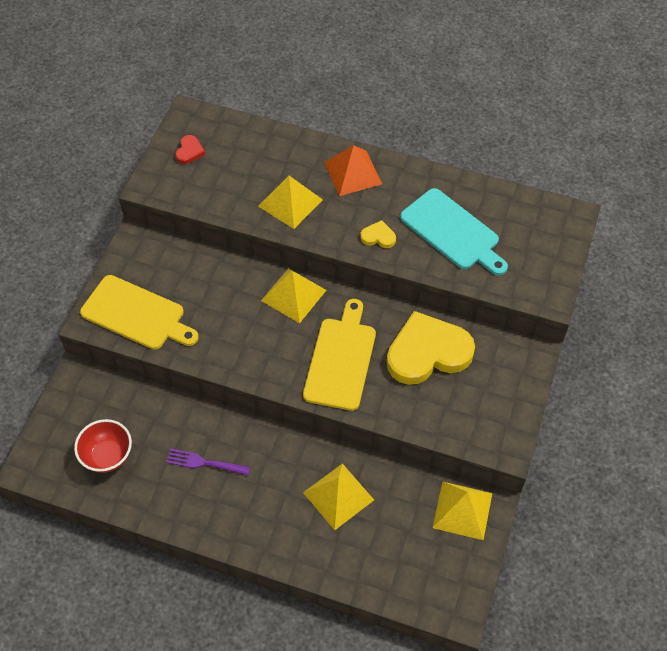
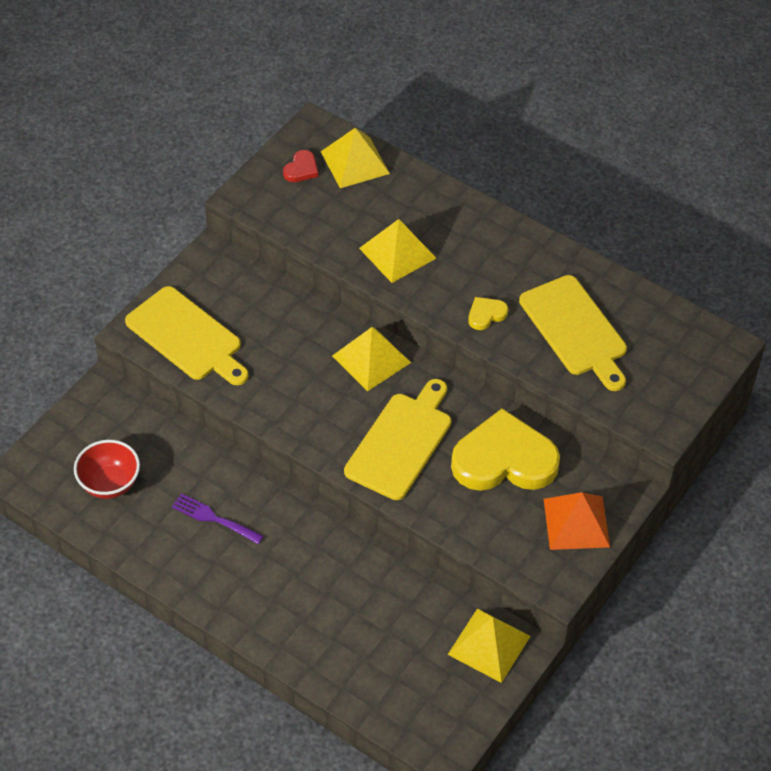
camera: 15 degrees right, 5 degrees down
yellow pyramid [303,463,374,530] -> yellow pyramid moved to [321,128,390,188]
orange pyramid [324,145,382,196] -> orange pyramid moved to [544,492,610,550]
yellow heart [360,220,396,248] -> yellow heart turned 60 degrees counterclockwise [468,297,508,330]
turquoise cutting board [400,188,508,275] -> yellow cutting board [519,275,627,391]

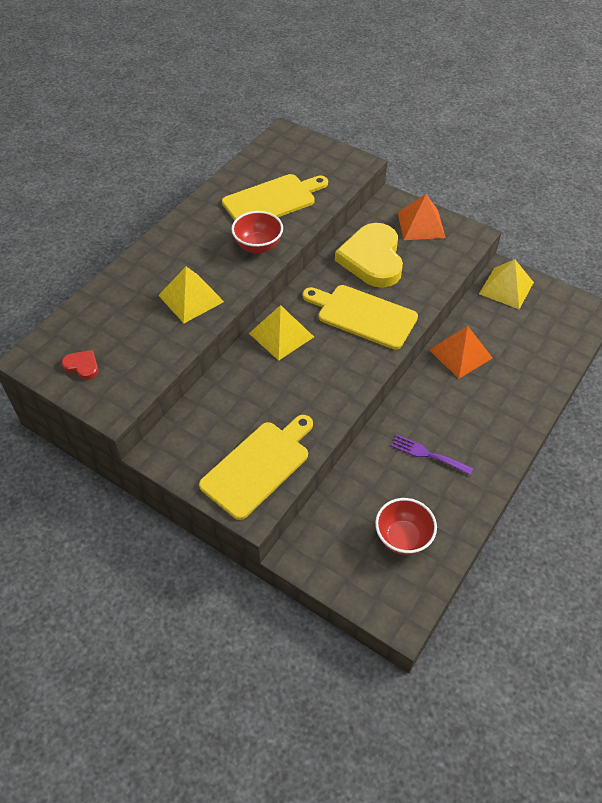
camera: 90 degrees left, 0 degrees up
purple fork [172,493,263,544] -> purple fork turned 90 degrees clockwise [391,435,473,475]
yellow pyramid [321,128,390,188] -> none
yellow heart [468,297,508,330] -> red bowl [231,211,283,254]
none -> orange pyramid [429,326,493,378]

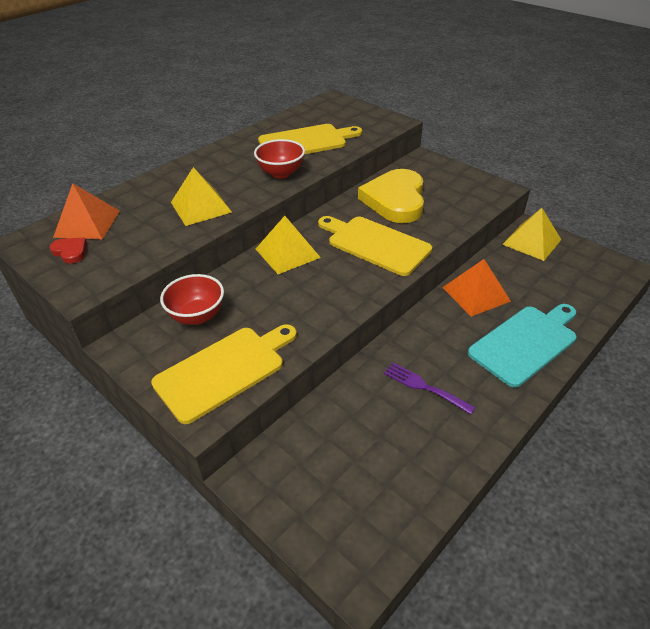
camera: 10 degrees right, 10 degrees down
red bowl [375,498,437,555] -> red bowl moved to [160,274,224,325]
orange pyramid [397,194,446,240] -> orange pyramid moved to [53,183,120,239]
none -> turquoise cutting board [468,304,577,388]

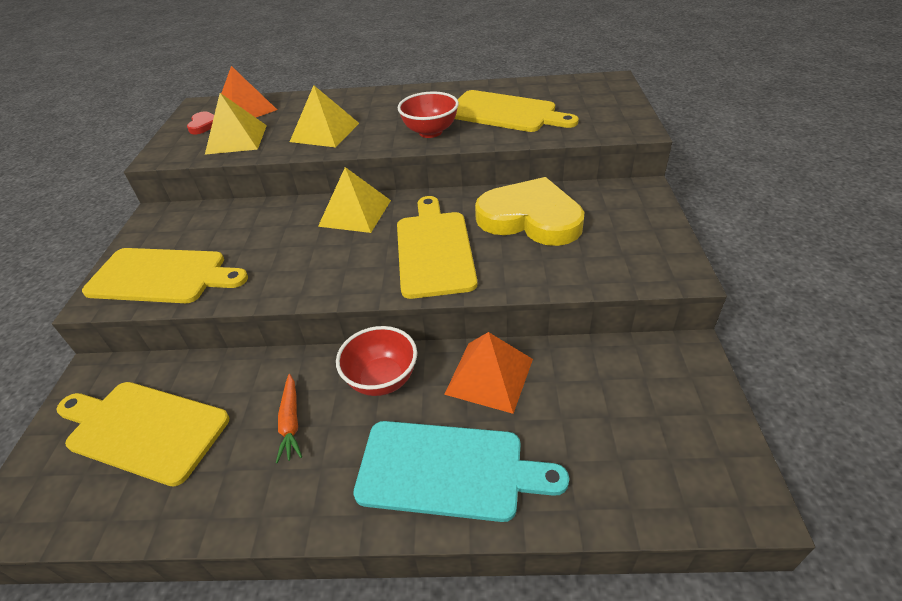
camera: 50 degrees right, 0 degrees up
red bowl [160,274,224,325] -> red bowl moved to [336,326,417,396]
yellow heart [358,169,424,223] -> yellow heart turned 60 degrees clockwise [475,177,584,246]
purple fork [384,363,476,414] -> orange carrot [276,374,302,463]
yellow pyramid [502,208,561,261] -> yellow pyramid moved to [205,93,267,155]
none -> yellow cutting board [56,382,229,487]

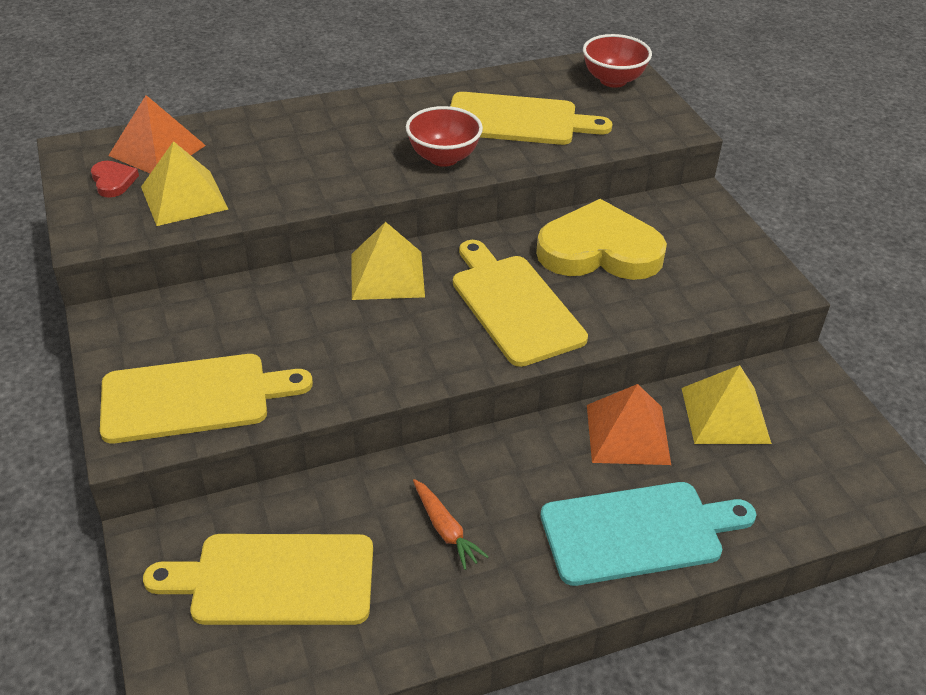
camera: 25 degrees left, 0 degrees up
yellow pyramid [290,85,359,147] -> yellow pyramid moved to [682,365,772,444]
red bowl [336,326,417,396] -> red bowl moved to [583,34,652,88]

